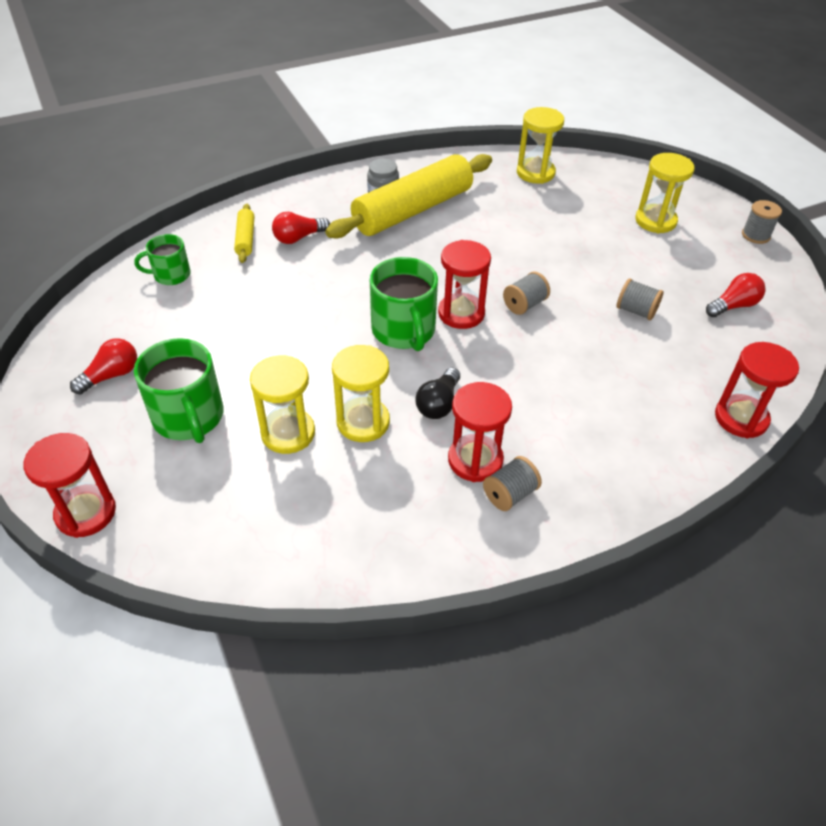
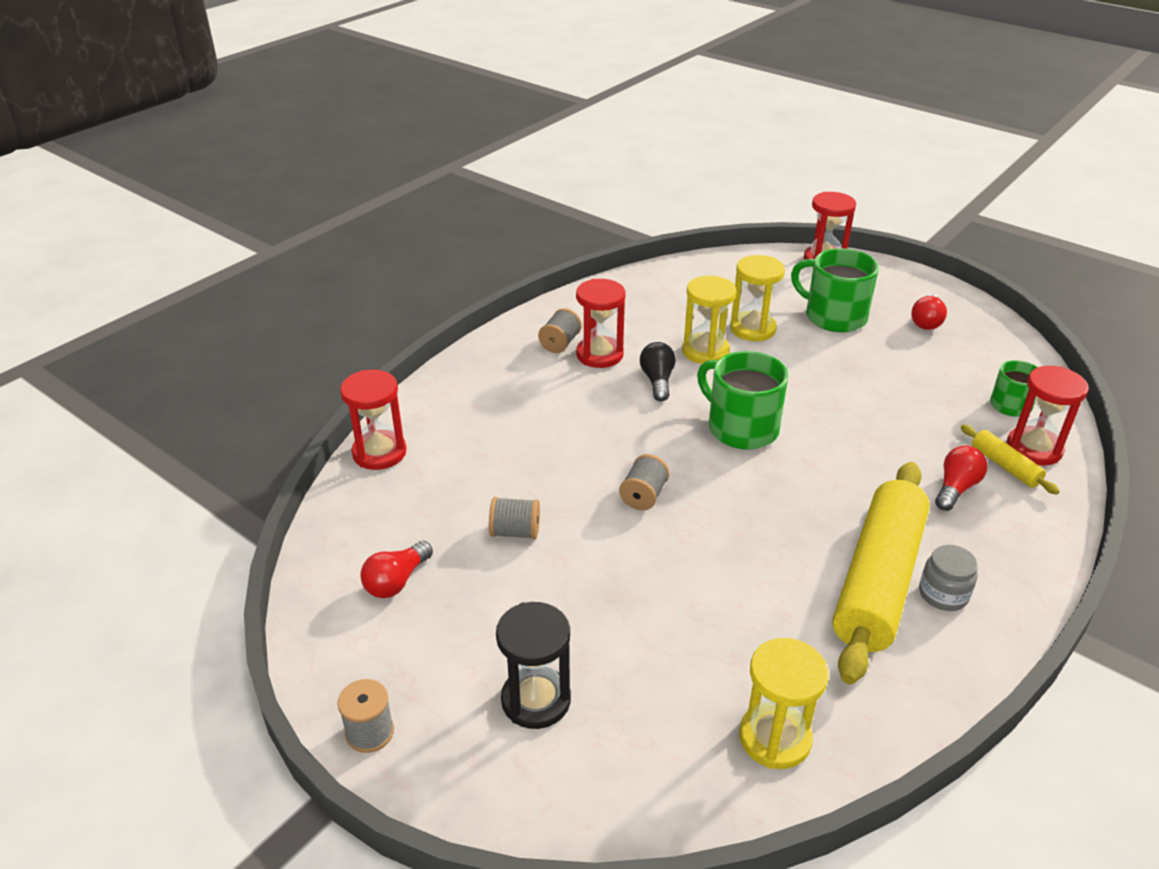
camera: 155 degrees right, 10 degrees down
red hourglass [438,240,491,329] -> red hourglass moved to [1007,366,1089,465]
yellow hourglass [635,153,694,233] -> black hourglass [496,602,571,729]

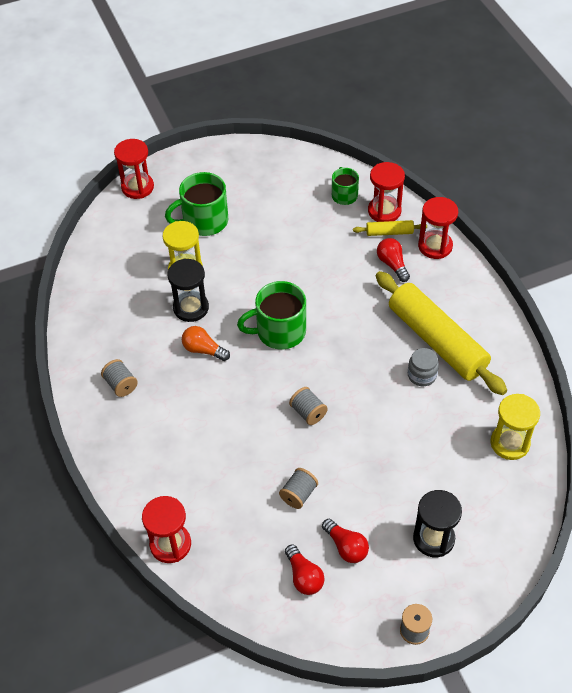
camera: 60 degrees left, 15 degrees up
red hourglass [576,279,626,368] -> red hourglass moved to [418,197,458,259]
black light bulb [640,342,676,401] -> orange light bulb [182,326,230,361]
yellow hourglass [682,276,736,364] -> black hourglass [167,259,209,322]
red light bulb [911,294,947,330] -> red light bulb moved to [322,519,369,563]
grey jar [919,545,978,611] -> grey jar moved to [408,348,439,386]

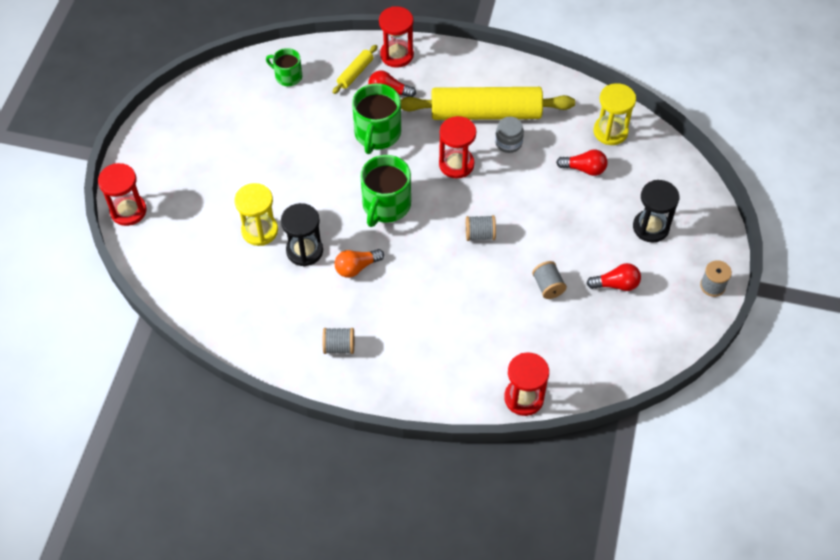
camera: 55 degrees left, 5 degrees up
green mug [165,172,228,236] -> green mug moved to [352,83,401,154]
red light bulb [285,544,324,595] -> red light bulb moved to [556,149,607,176]
red hourglass [368,162,405,222] -> red hourglass moved to [439,116,476,179]

